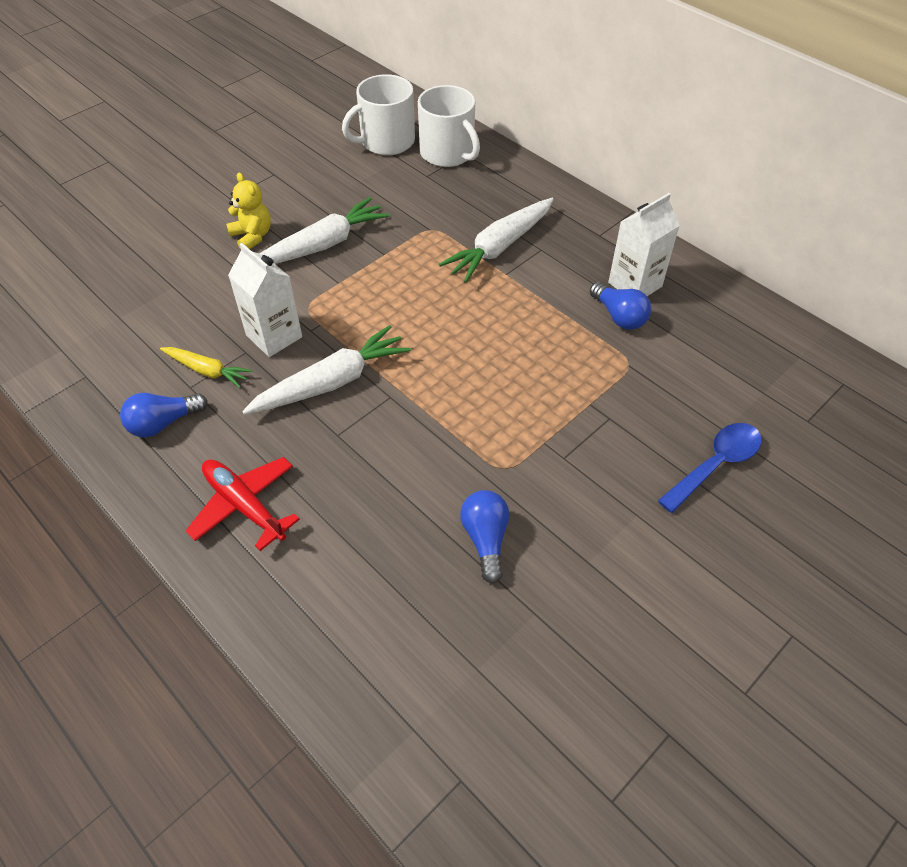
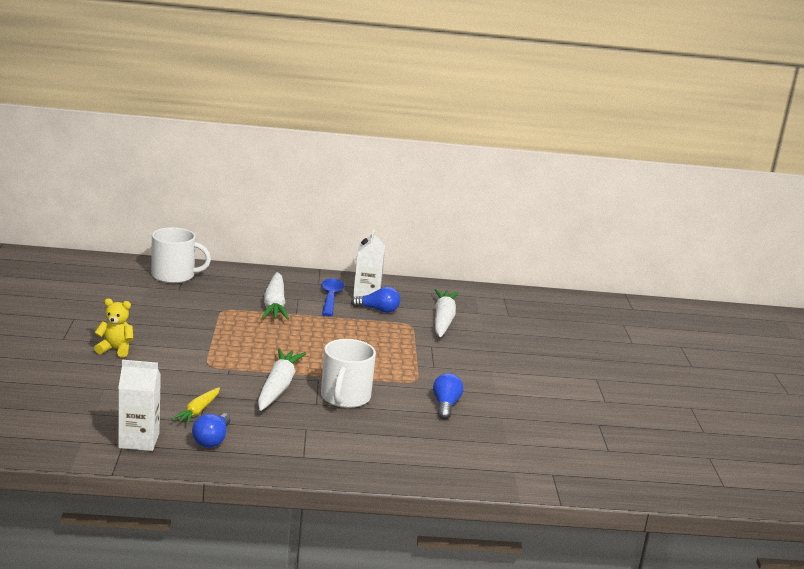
camera: 50 degrees left, 30 degrees down
yellow carrot [160,347,252,388] -> yellow carrot turned 135 degrees clockwise [172,387,220,424]
red plane [186,457,300,551] -> none
white carton [228,243,302,357] -> white carton moved to [118,360,161,451]
white carrot [259,197,390,264] -> white carrot moved to [434,289,459,337]
white mug [342,74,415,155] -> white mug moved to [321,339,376,408]
blue light bulb [460,490,509,584] -> blue light bulb turned 60 degrees clockwise [433,373,463,420]
blue spoon [658,423,762,513] -> blue spoon moved to [321,279,344,316]

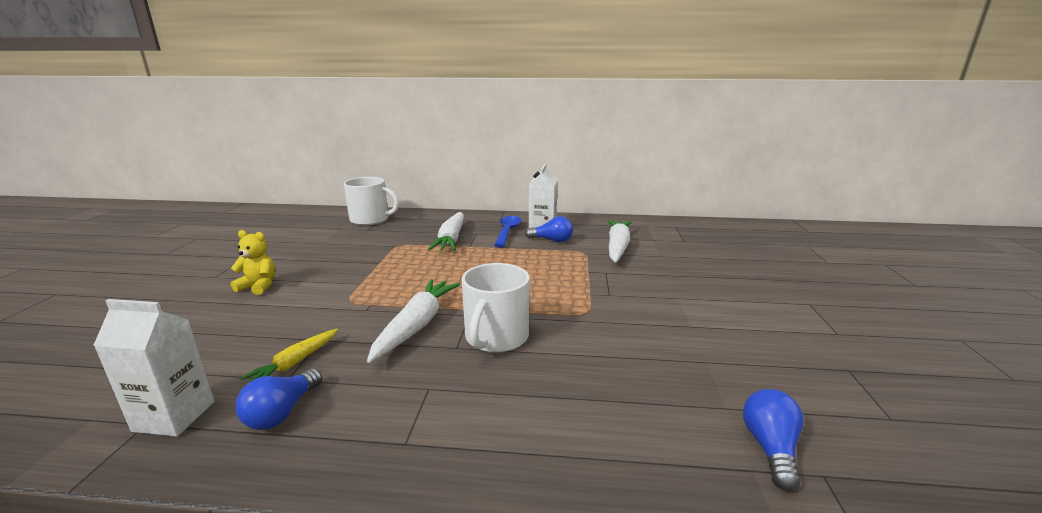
camera: 10 degrees right, 0 degrees up
blue light bulb [433,373,463,420] -> blue light bulb moved to [743,389,804,491]

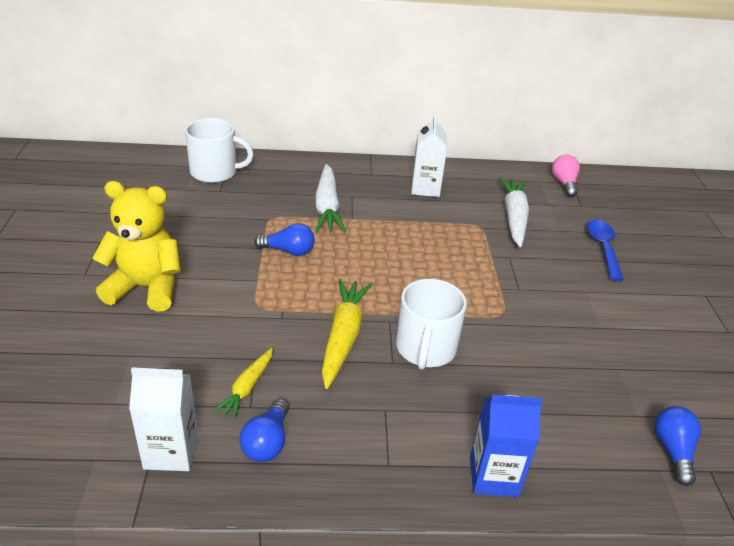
camera: 10 degrees left, 15 degrees up
yellow teddy bear [231,230,275,295] -> yellow teddy bear [92,181,181,312], size x1.82
white carrot [367,279,460,363] -> yellow carrot [322,279,372,389]
blue spoon [494,216,522,247] -> blue spoon moved to [587,220,624,281]
blue light bulb [525,216,573,242] -> blue light bulb moved to [254,223,315,256]
none -> blue carton [470,395,543,497]
none -> pink light bulb [552,155,580,197]

